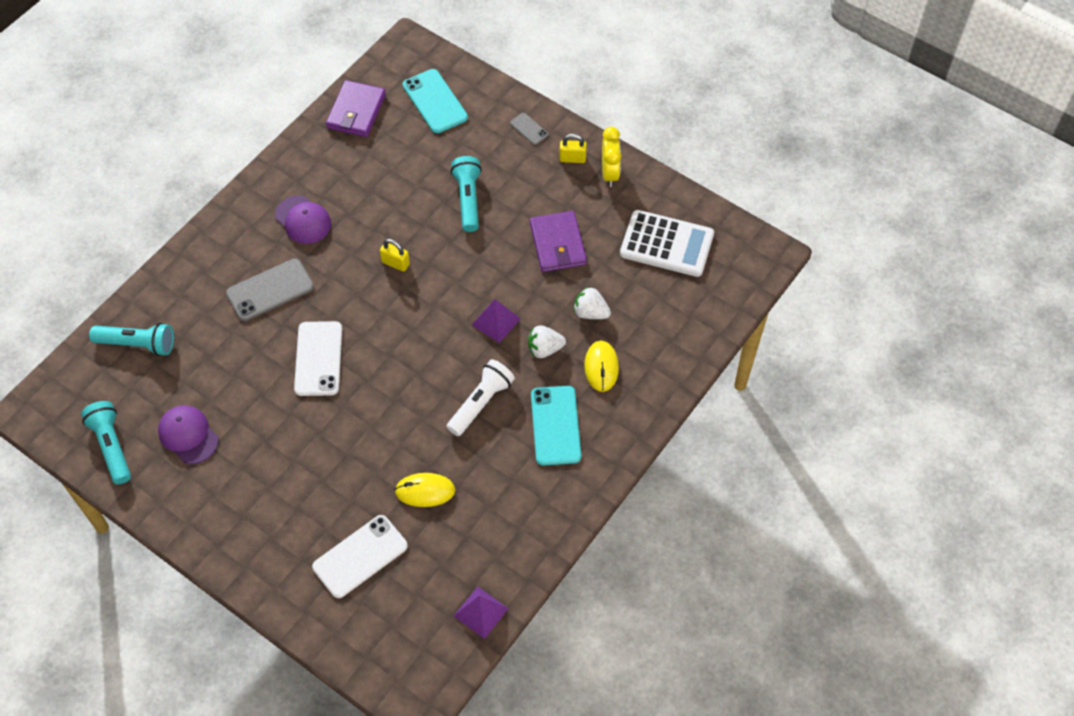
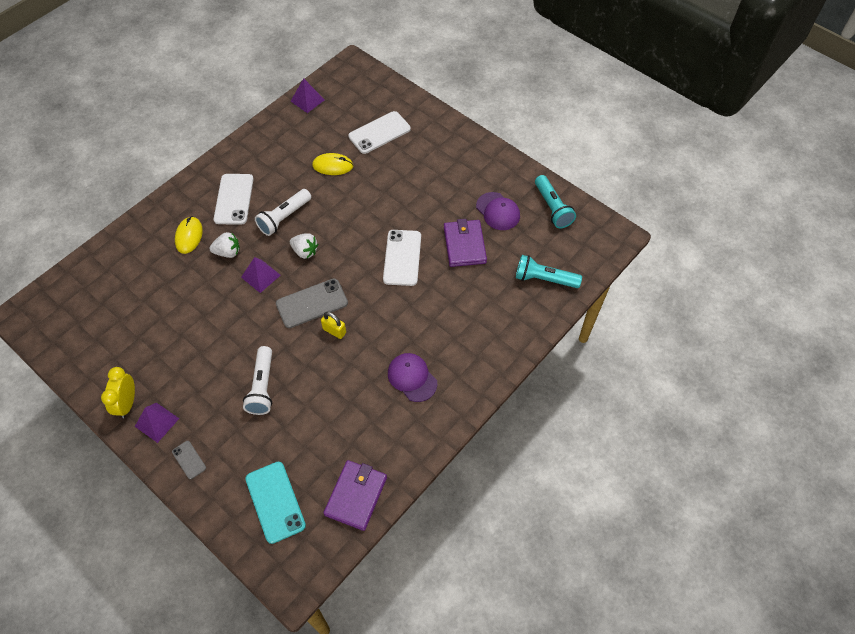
camera: 175 degrees left, 0 degrees up
grey phone [226,258,314,321] -> grey phone moved to [276,279,348,328]
turquoise flashlight [451,156,482,232] -> white flashlight [243,346,272,415]
purple wallet [530,211,587,272] -> purple wallet moved to [444,219,487,267]
turquoise phone [531,386,581,466] -> white phone [214,174,254,225]
yellow padlock [559,134,587,163] -> purple pyramid [135,403,179,443]
white strawberry [574,287,611,319] -> white strawberry moved to [290,233,318,259]
white calculator [620,210,714,277] -> none

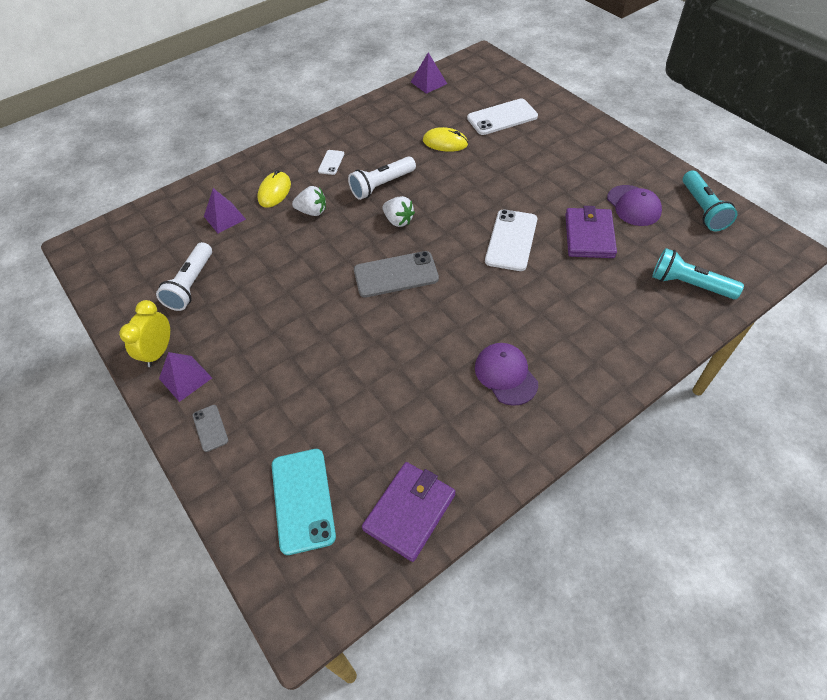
camera: 15 degrees right, 5 degrees down
white phone [214,174,254,225] -> white phone [318,150,344,175], size x0.51
purple pyramid [241,257,281,293] -> purple pyramid moved to [204,188,246,233]
white flashlight [243,346,272,415] -> white flashlight moved to [156,242,212,311]
yellow padlock [321,312,346,339] -> none

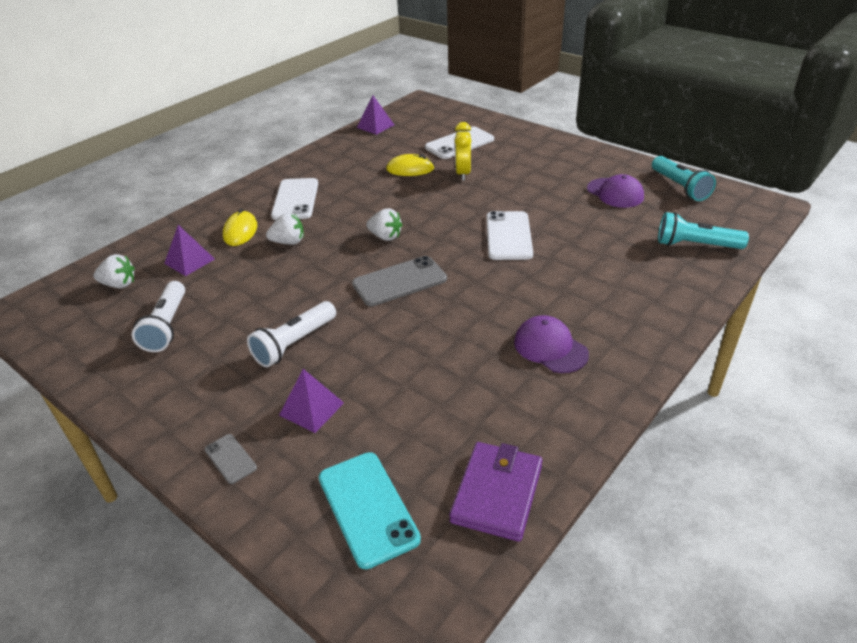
camera: 15 degrees left, 15 degrees down
yellow clock [119,300,170,367] -> yellow clock moved to [455,122,471,181]
purple pyramid [159,352,212,402] -> purple pyramid moved to [279,369,344,433]
white phone [318,150,344,175] -> white phone [271,178,318,220], size x1.96
white flashlight [348,156,416,200] -> white flashlight moved to [247,301,336,367]
purple wallet [565,206,617,258] -> none
none -> white strawberry [93,254,135,289]

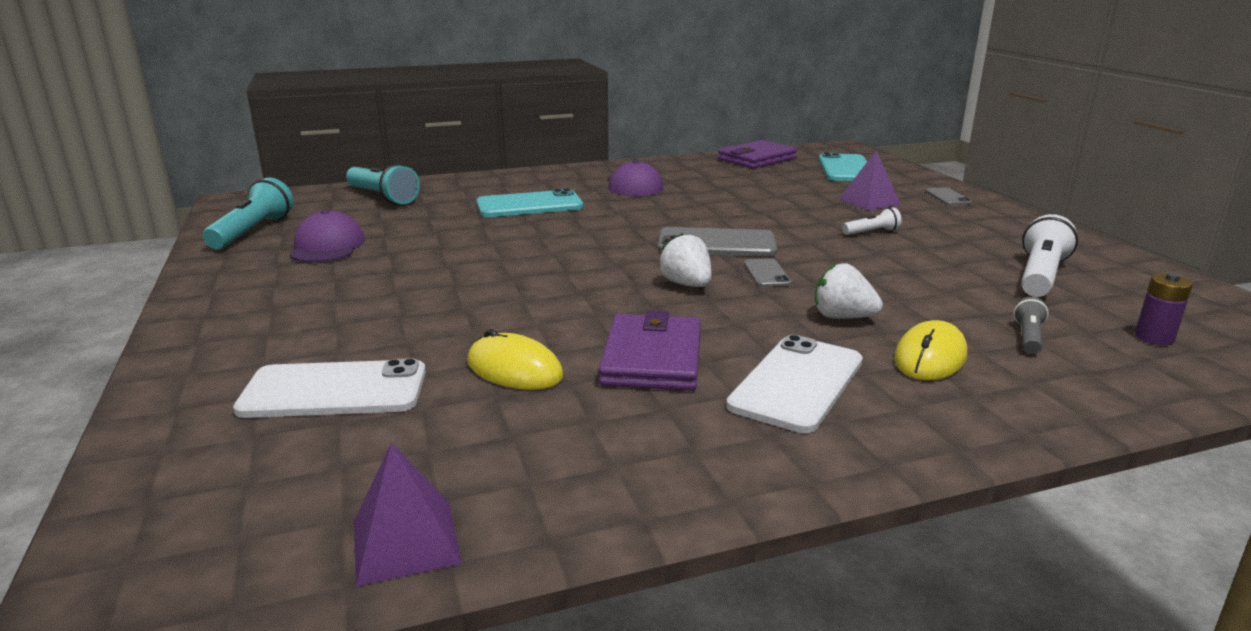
camera: 150 degrees left, 15 degrees down
white strawberry [93,254,135,289] -> purple battery [1135,273,1193,345]
purple pyramid [164,225,215,276] -> grey flashlight [1013,297,1049,354]
white flashlight [247,301,336,367] -> white flashlight [842,207,902,235], size x0.53
yellow clock [455,122,471,181] -> none
white phone [486,211,533,260] -> none
none -> turquoise phone [476,188,583,217]
none -> purple wallet [598,310,701,391]
none -> grey phone [744,259,792,287]

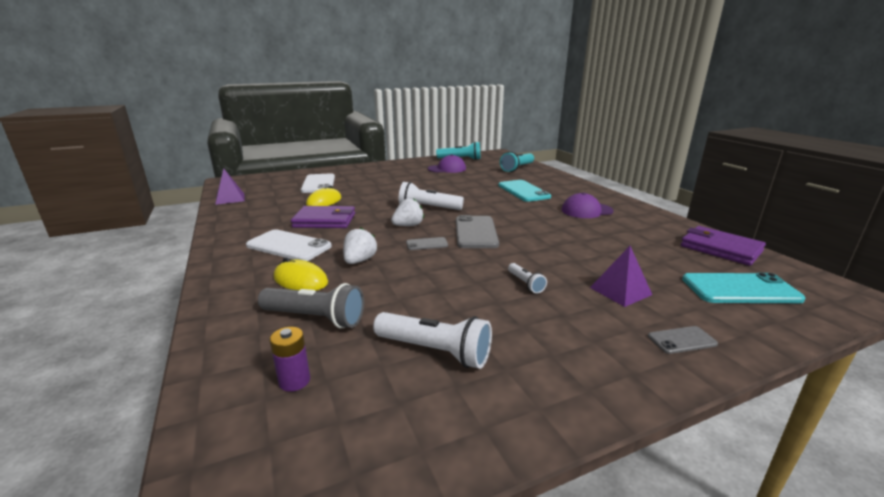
camera: 85 degrees right, 0 degrees up
grey flashlight [1013,297,1049,354] -> grey flashlight [258,283,364,328], size x1.88
none -> white flashlight [399,182,464,210]

